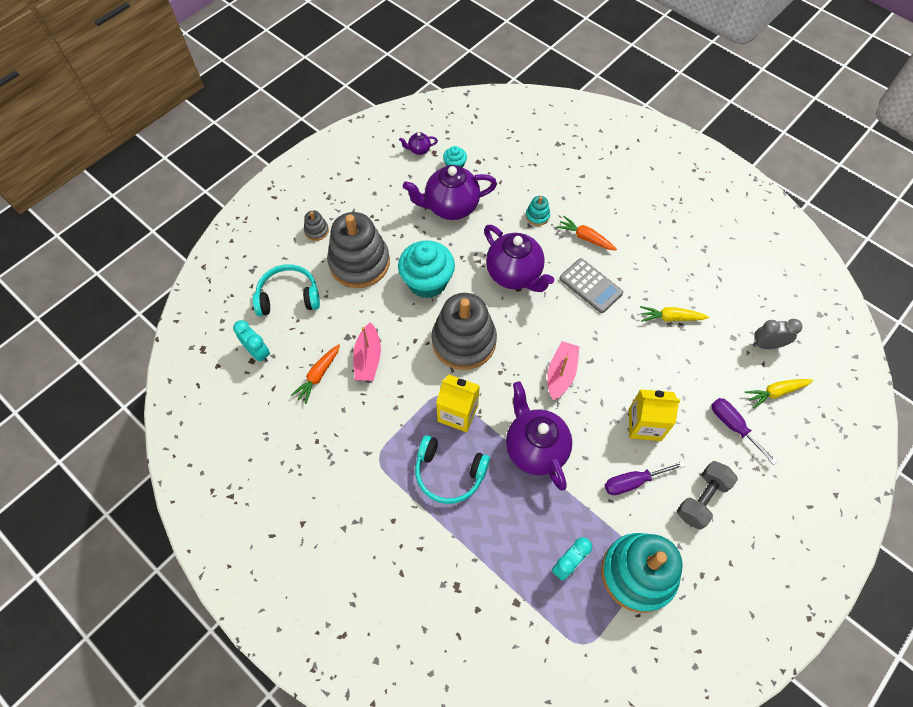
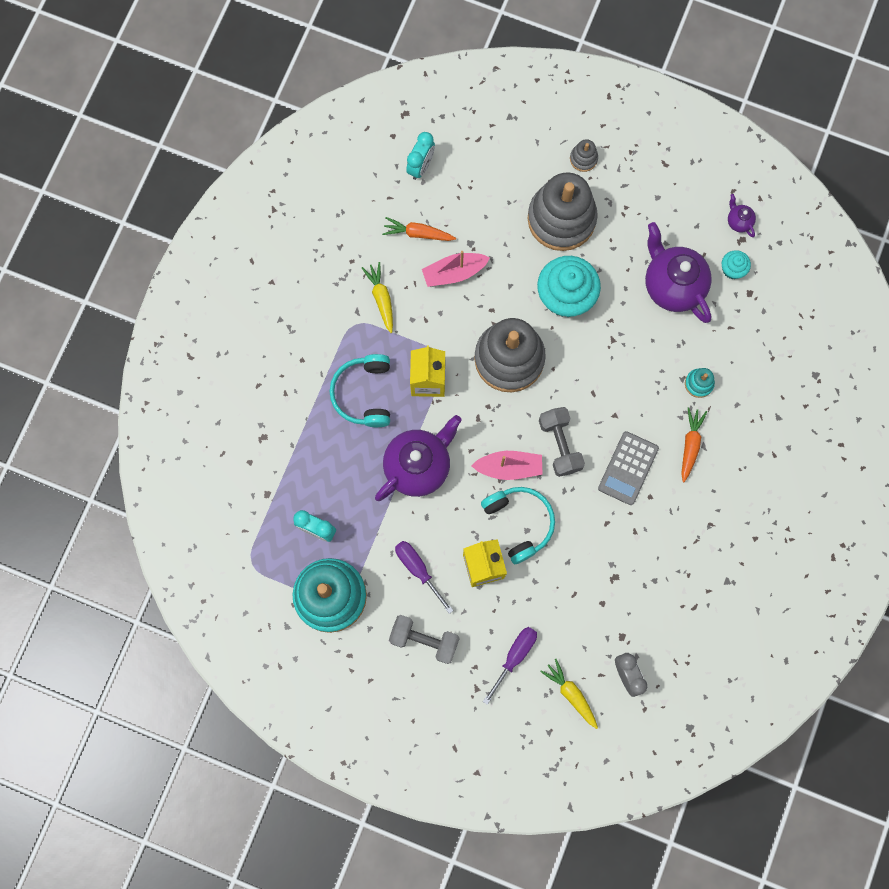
camera: 70 degrees right, 15 degrees up
turquoise headphones [253,264,320,316] -> turquoise headphones moved to [481,487,555,564]
purple teapot [484,225,554,292] -> none
yellow carrot [640,306,709,322] -> yellow carrot moved to [362,262,393,333]
none -> grey dumbbell [539,407,585,477]

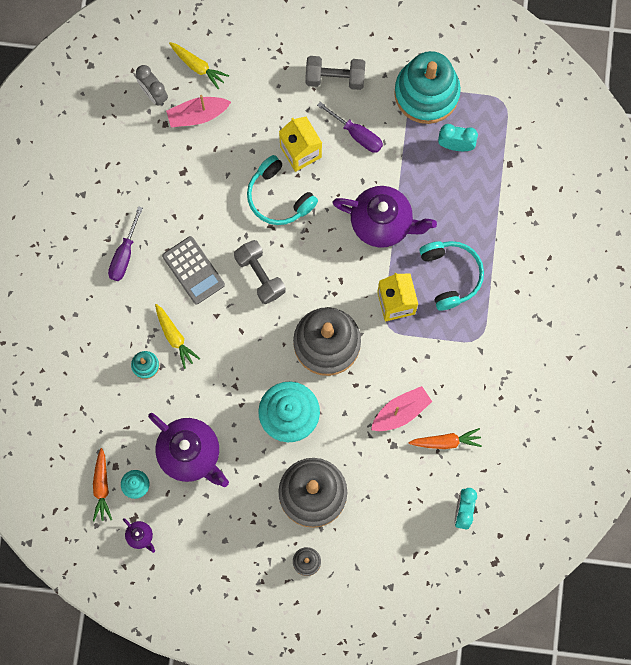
camera: 165 degrees right, 0 degrees up
yellow carrot [362,262,393,333] -> yellow carrot moved to [155,304,200,369]
purple teapot [375,415,461,501] -> purple teapot turned 105 degrees counterclockwise [332,186,437,248]
pink boat [471,451,543,480] -> pink boat moved to [166,95,231,127]
purple screwdriver [483,627,537,705] -> purple screwdriver moved to [108,206,143,281]
grey calculator [598,431,659,505] -> grey calculator turned 135 degrees clockwise [162,236,225,304]
orange carrot [681,408,707,482] -> orange carrot moved to [93,448,112,521]

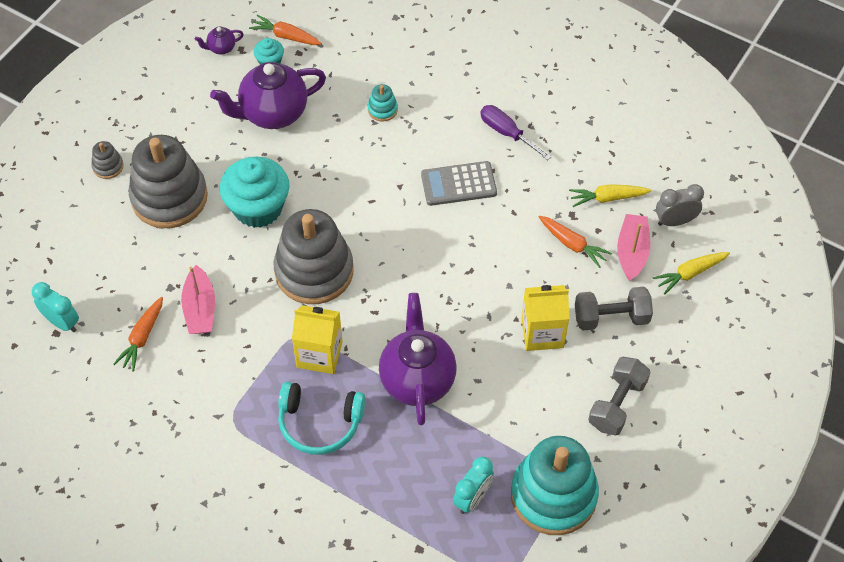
camera: 115 degrees right, 20 degrees down
yellow carrot [155,304,200,369] -> yellow carrot moved to [569,184,652,207]
grey dumbbell [234,240,286,304] -> grey dumbbell moved to [575,287,653,331]
turquoise headphones [247,155,318,225] -> none
purple screwdriver [317,102,383,153] -> none
purple teapot [332,186,437,248] -> purple teapot turned 135 degrees clockwise [379,293,457,425]
none -> orange carrot [539,216,612,268]

